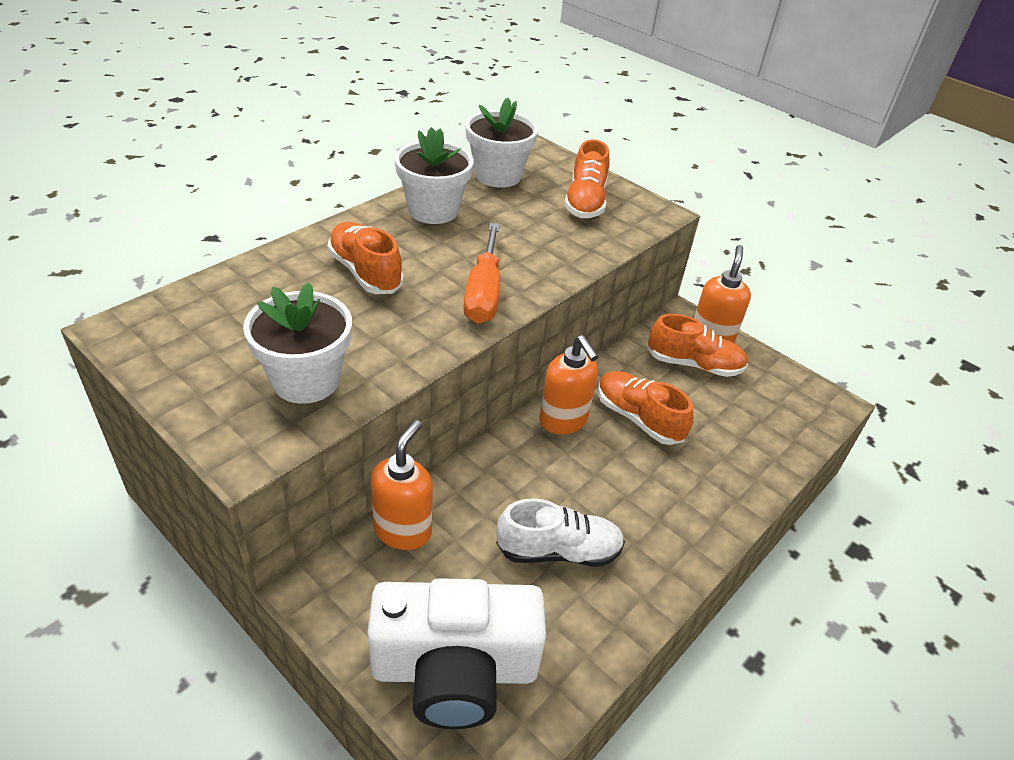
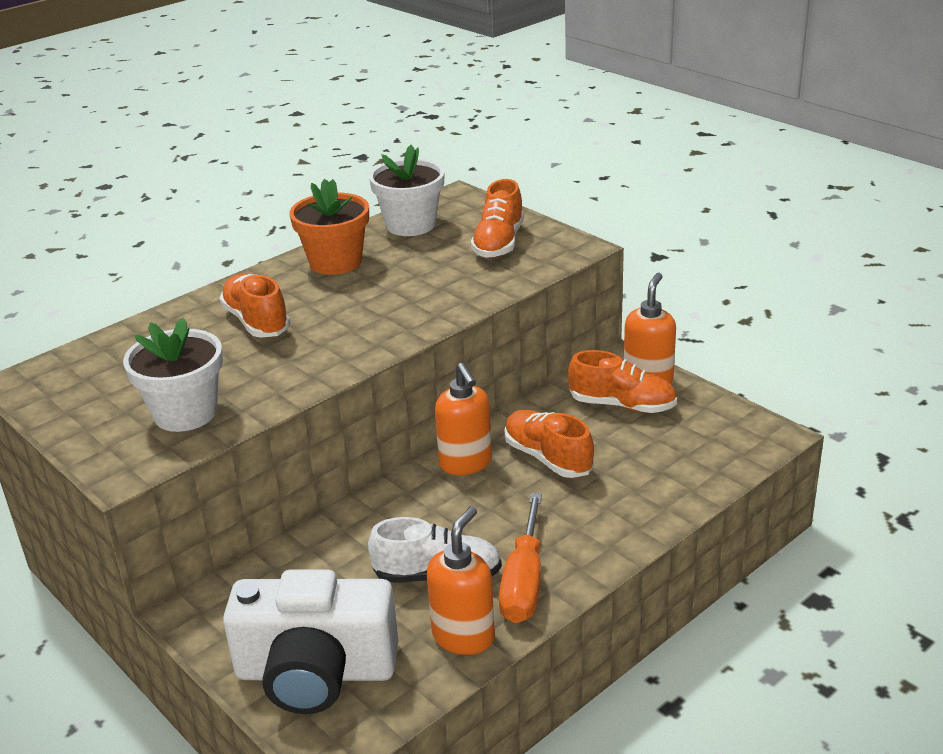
camera: 10 degrees right, 10 degrees down
orange soap dispenser [371,420,433,550] -> orange soap dispenser moved to [427,506,495,655]
white flower pot [394,127,474,224] -> orange flower pot [289,179,369,275]
orange screwdriver [463,223,500,324] -> orange screwdriver moved to [499,493,542,623]

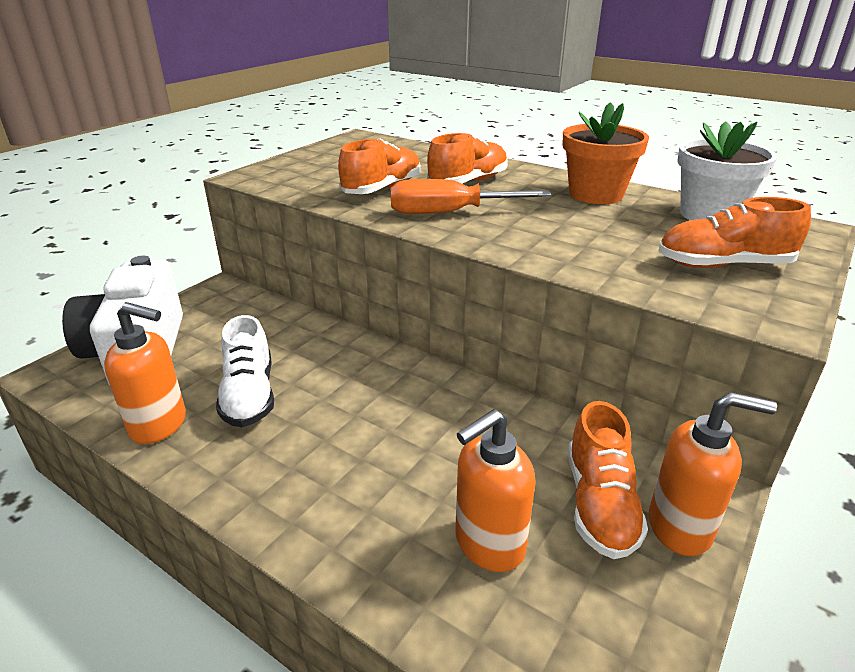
camera: 75 degrees right, 0 degrees up
white flower pot [123,317,223,432] -> none
orange soap dispenser [435,363,492,475] -> orange soap dispenser moved to [455,409,536,572]
orange screwdriver [499,493,542,623] -> orange screwdriver moved to [390,179,551,214]
orange shoe [504,410,594,478] -> orange shoe moved to [338,138,421,194]

